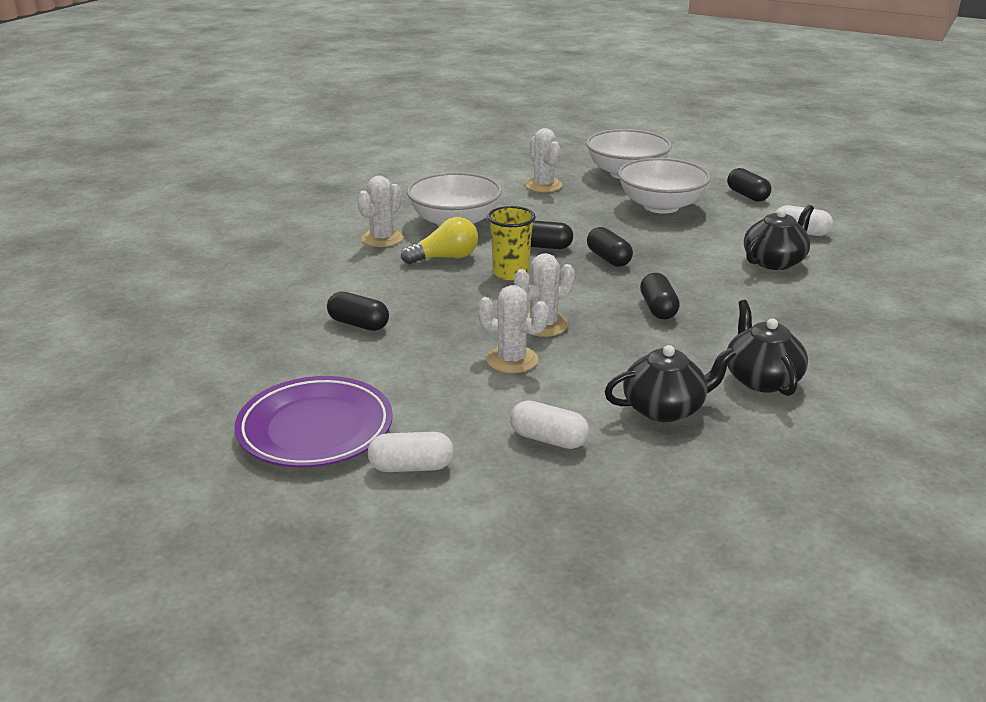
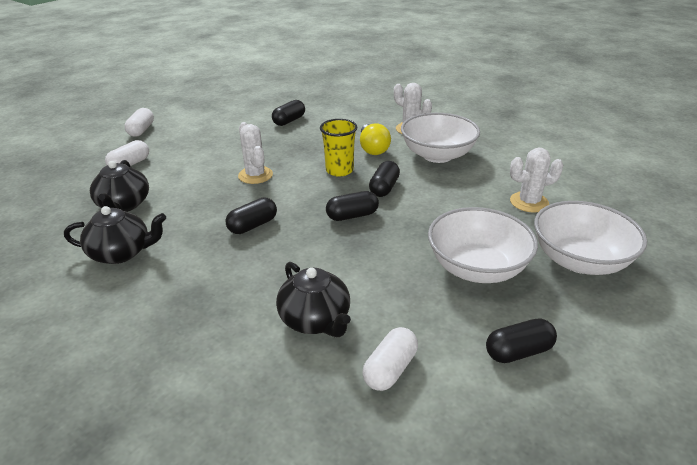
camera: 100 degrees right, 5 degrees up
purple plate [235,376,393,468] -> none
white cactus [478,285,549,373] -> none
black capsule [640,273,680,319] -> black capsule turned 45 degrees counterclockwise [225,198,277,234]

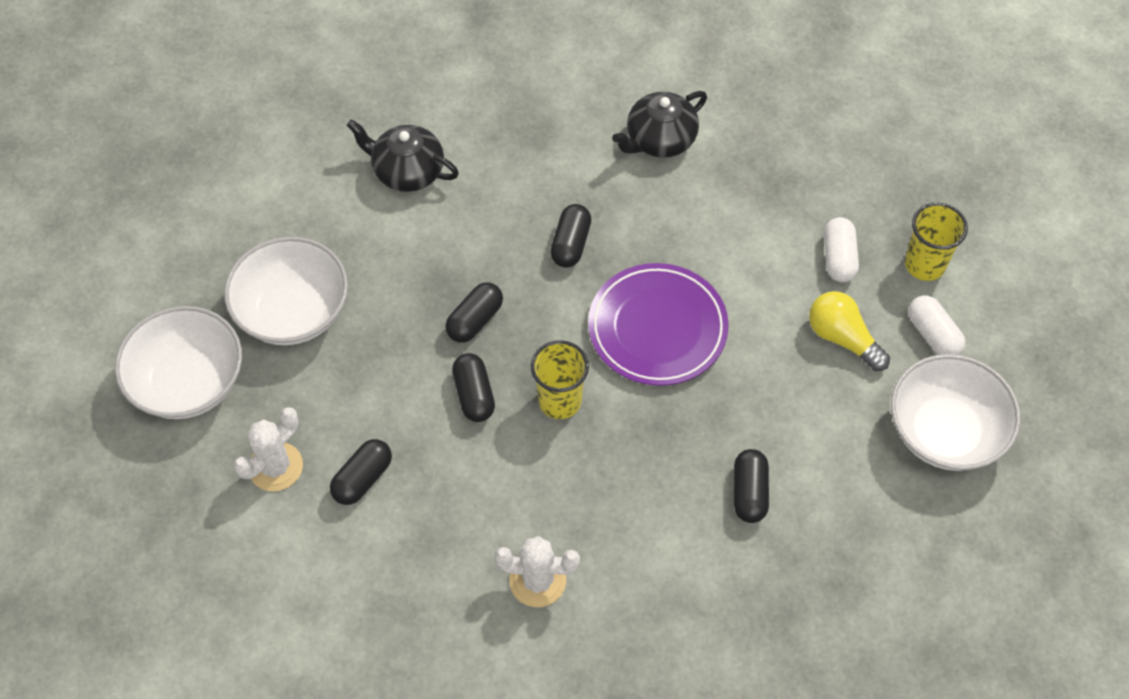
camera: 145 degrees right, 25 degrees up
black teapot [90,160,149,212] -> none
white cactus [238,122,273,184] -> purple plate [588,263,729,386]
yellow light bulb [360,124,391,155] -> yellow light bulb moved to [809,291,890,371]
white capsule [362,327,418,391] -> none
white bowl [401,113,480,163] -> white bowl moved to [891,354,1021,471]
black capsule [486,318,557,363] -> black capsule moved to [330,439,392,505]
none -> yellow cup [905,203,968,281]

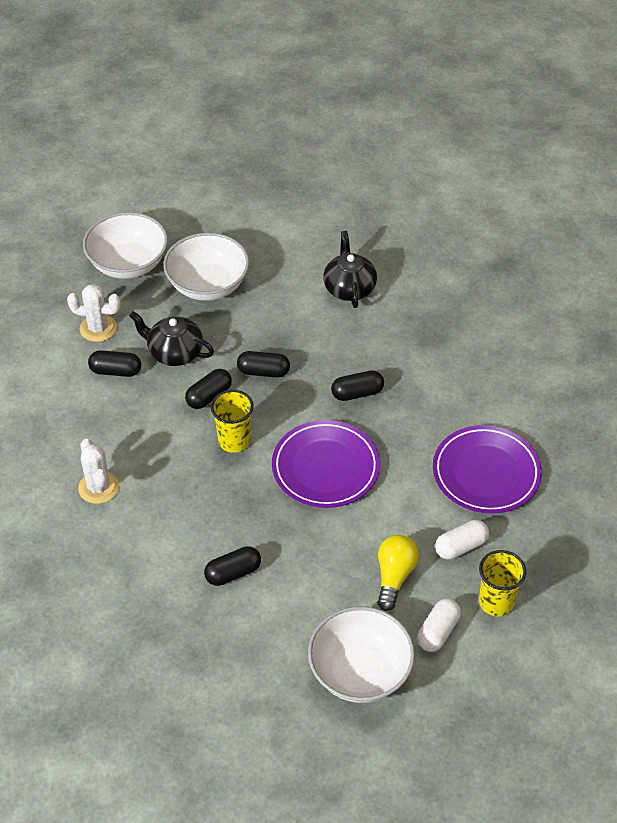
camera: 60 degrees right, 10 degrees down
black teapot [612,91,707,158] -> black teapot moved to [129,311,214,366]
none -> purple plate [433,425,542,514]

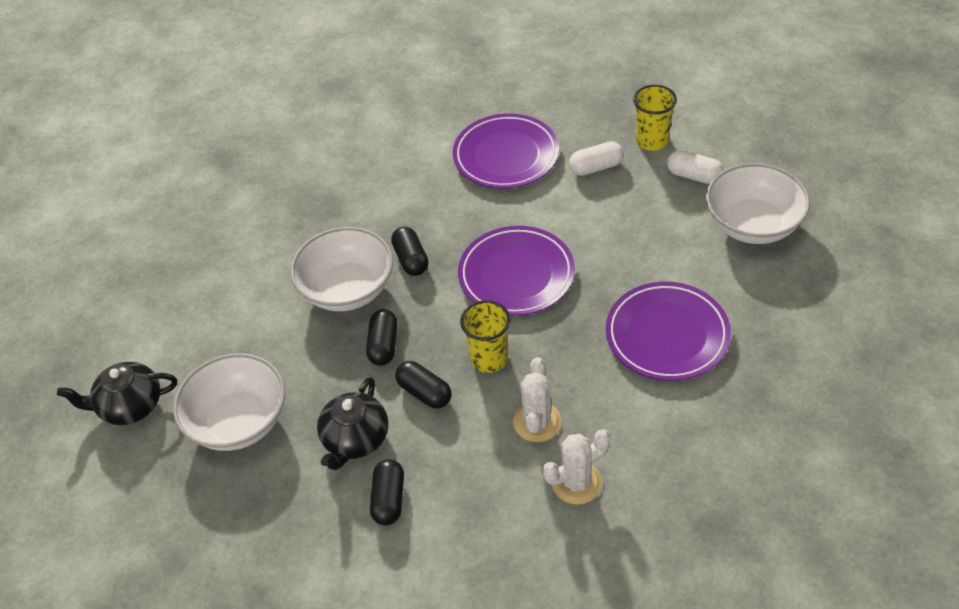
camera: 90 degrees left, 0 degrees up
white cactus [67,284,121,342] -> white cactus moved to [513,357,562,442]
white bowl [83,212,168,279] -> white bowl moved to [290,227,393,311]
black capsule [204,546,261,586] -> purple plate [606,282,731,381]
black teapot [323,231,377,308] -> black teapot moved to [57,362,177,425]
yellow light bulb [377,535,419,611] -> none
white capsule [435,520,489,560] -> white capsule turned 75 degrees counterclockwise [569,141,624,176]

